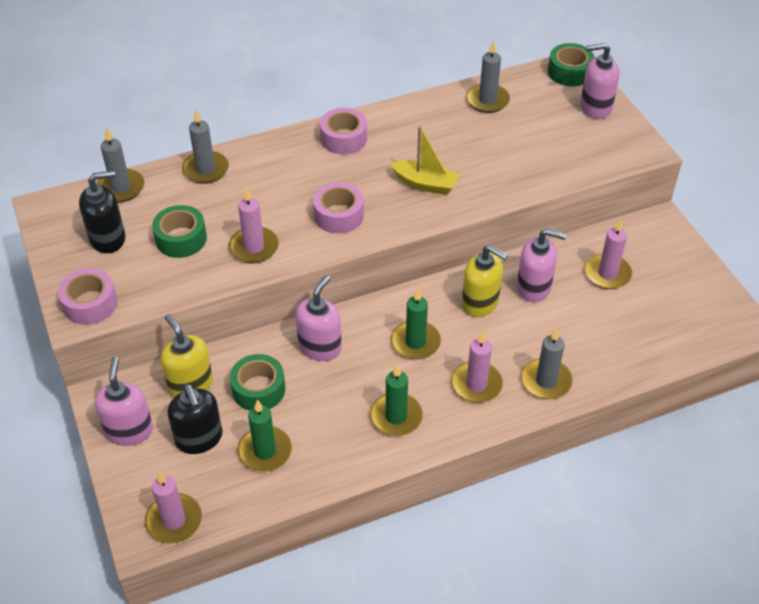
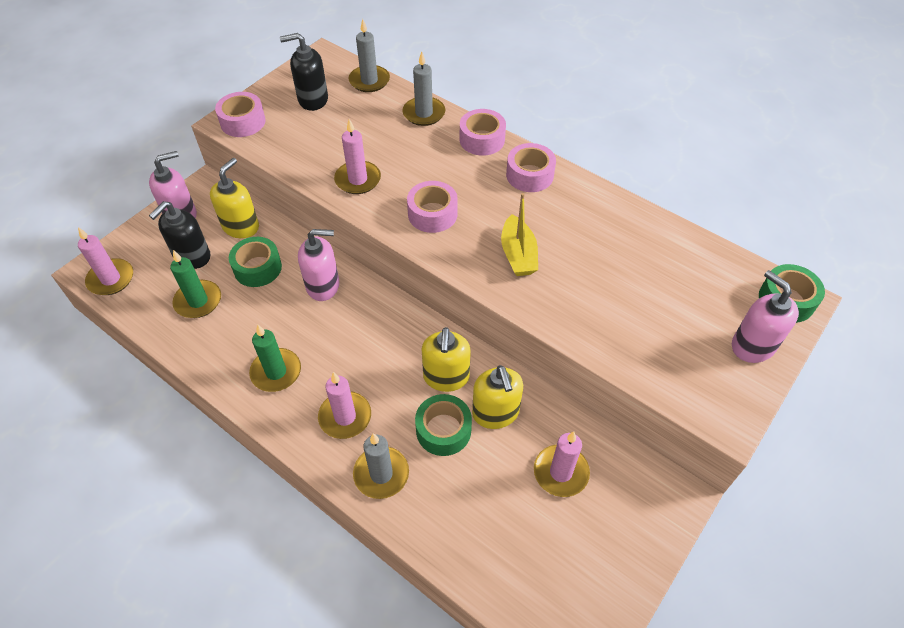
camera: 60 degrees right, 5 degrees up
black soap dispenser [79,170,125,253] -> black soap dispenser turned 135 degrees clockwise [280,33,328,111]
green tape [152,205,207,258] -> green tape moved to [415,394,472,456]
green candle [391,289,441,360] -> none
grey candle [466,40,510,113] -> none
pink soap dispenser [517,228,566,302] -> yellow soap dispenser [472,365,523,429]
none -> pink tape [460,109,506,156]

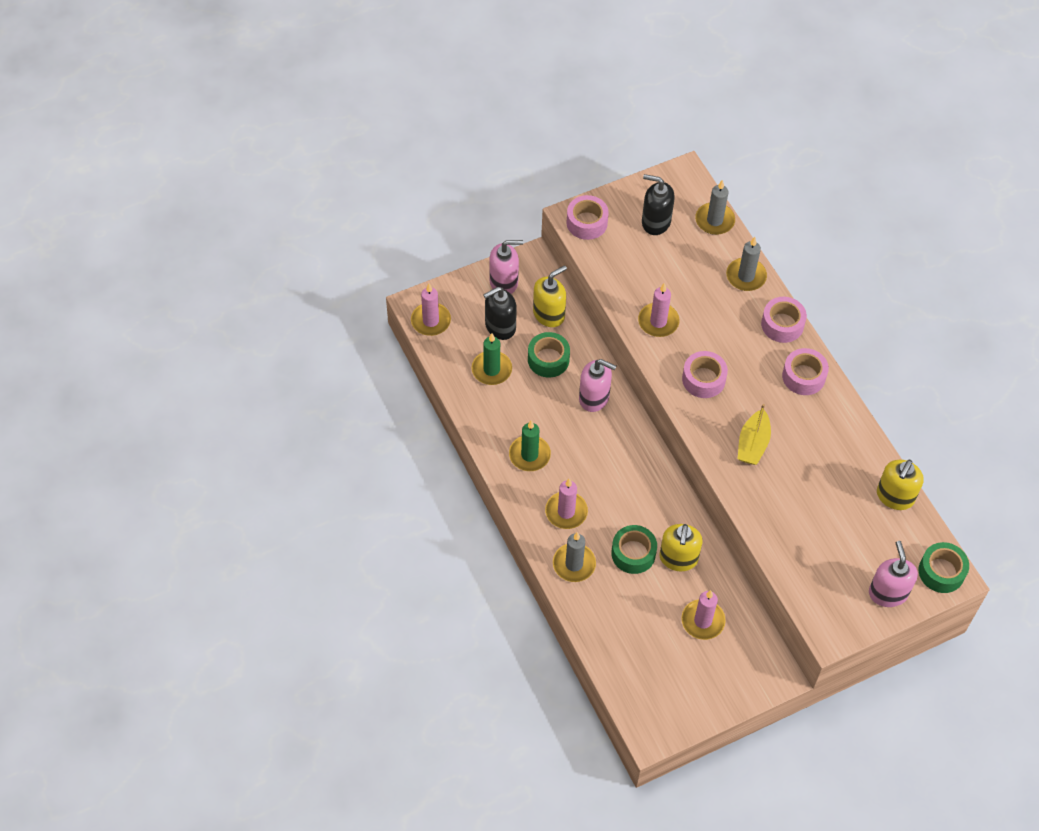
camera: 25 degrees right, 5 degrees up
yellow soap dispenser [422,327,471,392] -> yellow soap dispenser moved to [877,460,924,510]

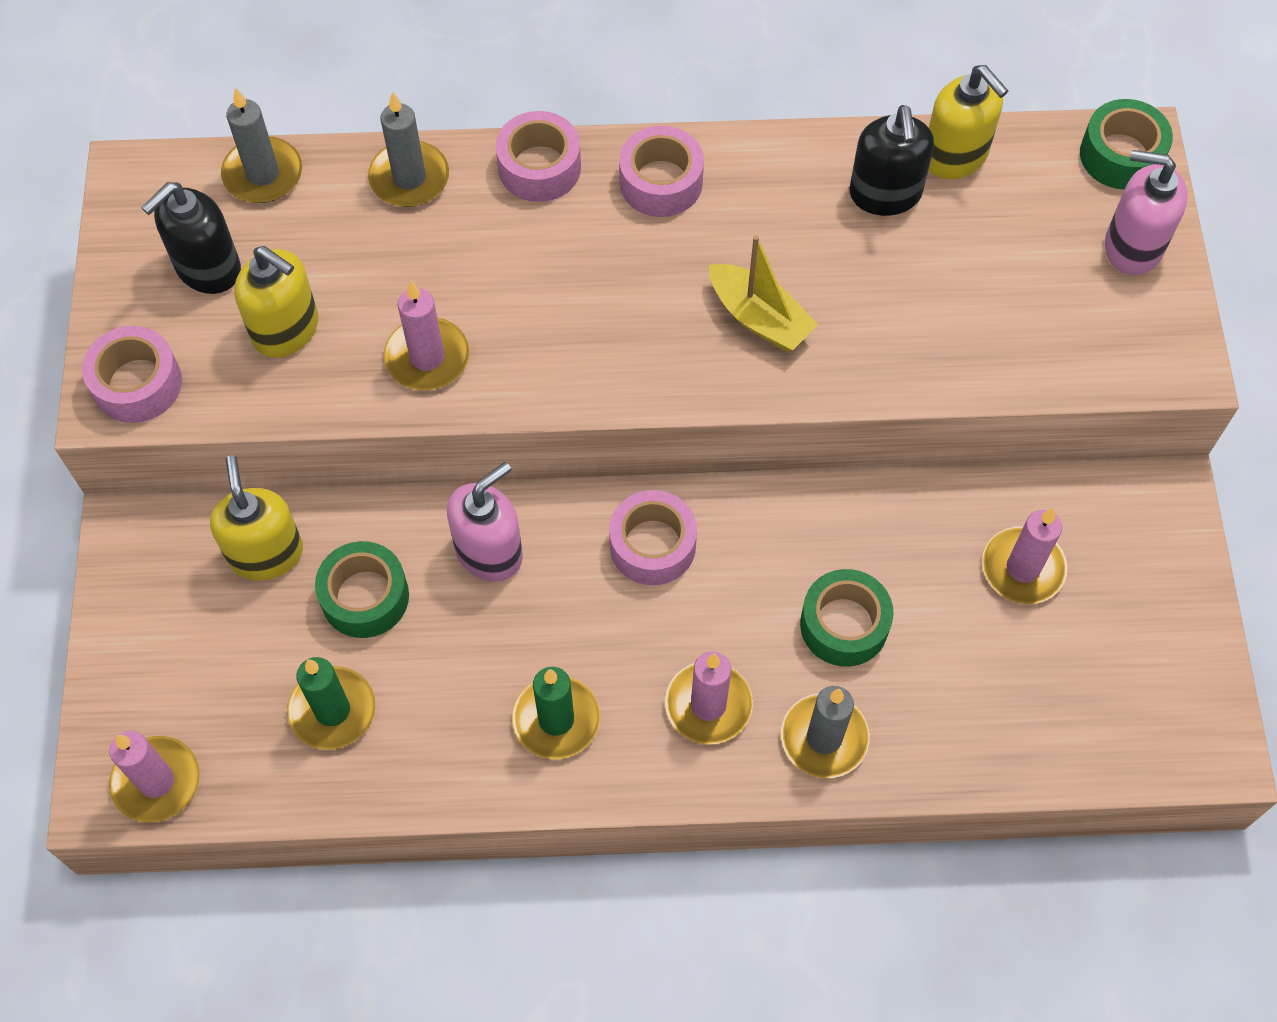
camera: 65 degrees left, 5 degrees up
black soap dispenser [483,287,517,340] -> black soap dispenser moved to [850,105,934,216]
pink soap dispenser [490,240,523,294] -> none
yellow soap dispenser [660,524,702,571] -> yellow soap dispenser moved to [234,246,318,358]
pink tape [682,351,728,398] -> pink tape moved to [609,490,697,585]

